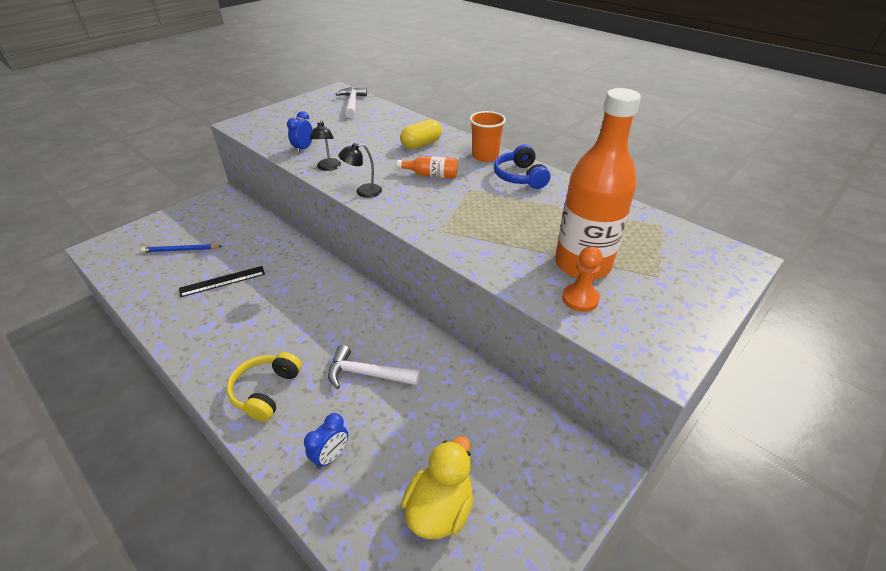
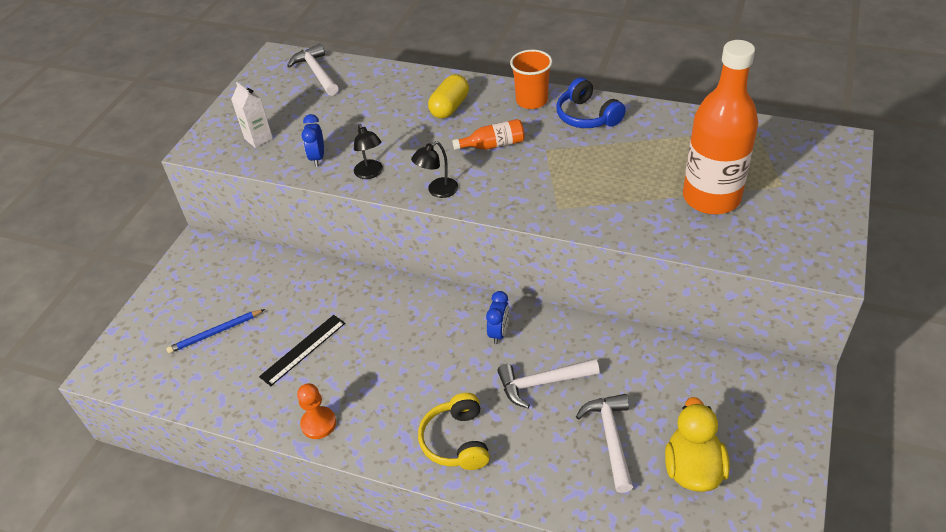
camera: 20 degrees left, 5 degrees up
blue clock [304,413,348,469] -> blue clock moved to [486,291,509,344]
orange pawn [562,246,603,312] -> orange pawn moved to [297,383,336,439]
none -> white carton [231,82,273,148]
none -> white hammer [576,394,633,493]

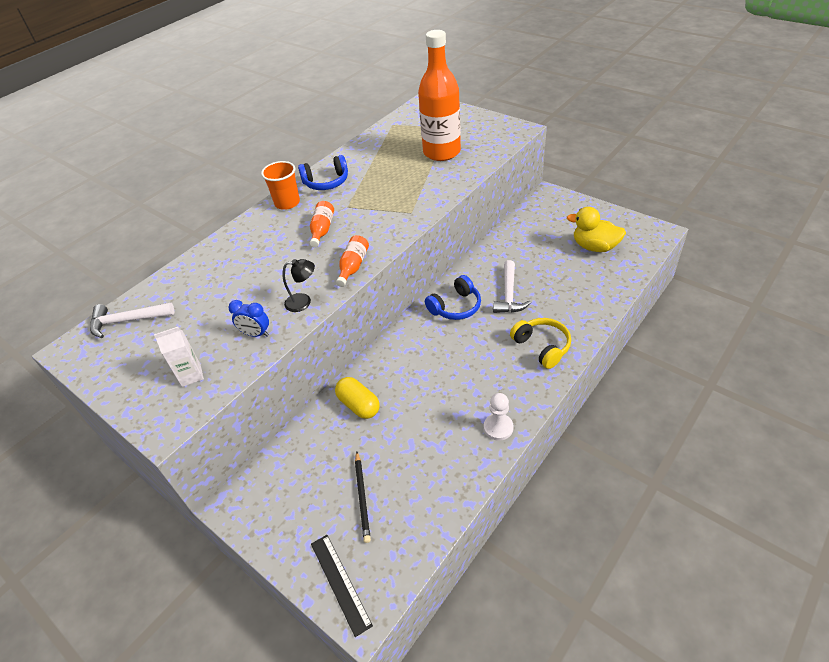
camera: 70 degrees left, 0 degrees up
blue pencil [166,309,265,353] -> black pencil [355,452,371,543]
black ruler [259,315,345,386] -> black ruler moved to [311,535,373,637]
orange pawn [297,383,336,439] -> white pawn [484,393,514,441]
black lamp [411,141,458,198] -> orange bottle [336,235,369,287]
yellow headphones [418,393,490,470] -> yellow headphones turned 135 degrees counterclockwise [510,318,571,369]
yellow capsule [428,74,469,119] -> yellow capsule moved to [335,377,380,419]
blue clock [486,291,509,344] -> blue headphones [425,275,481,320]
white hammer [576,394,633,493] -> none

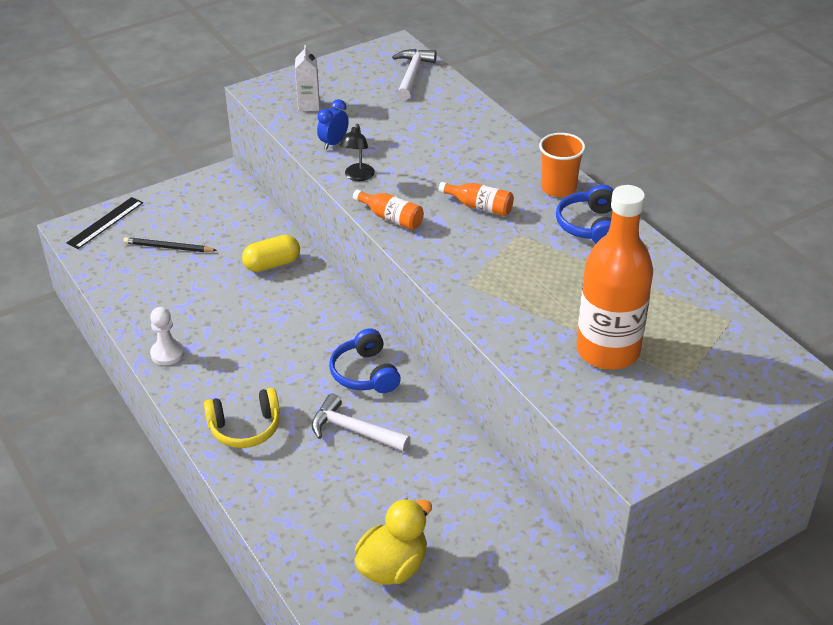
camera: 105 degrees right, 5 degrees down
black ruler [311,535,373,637] -> black ruler turned 45 degrees counterclockwise [67,197,143,249]

